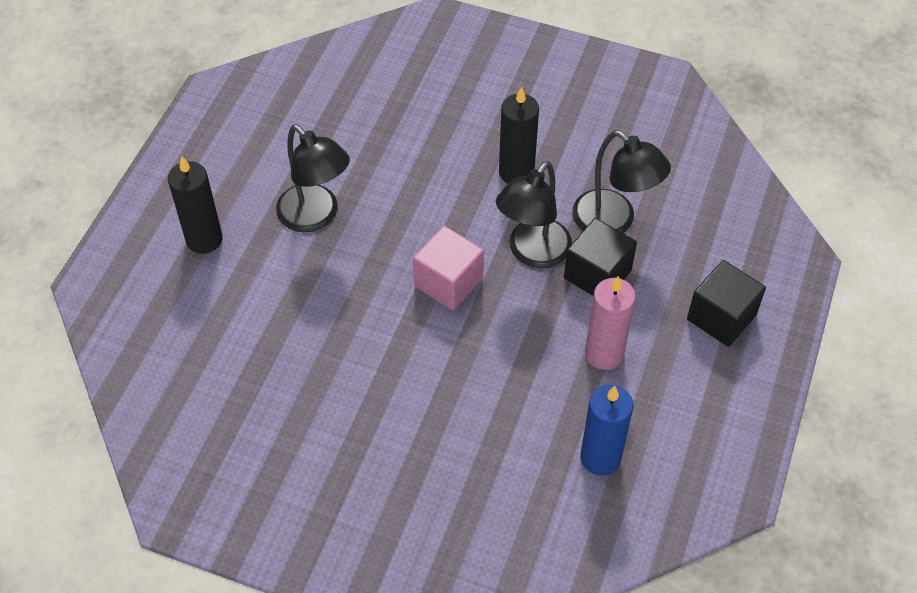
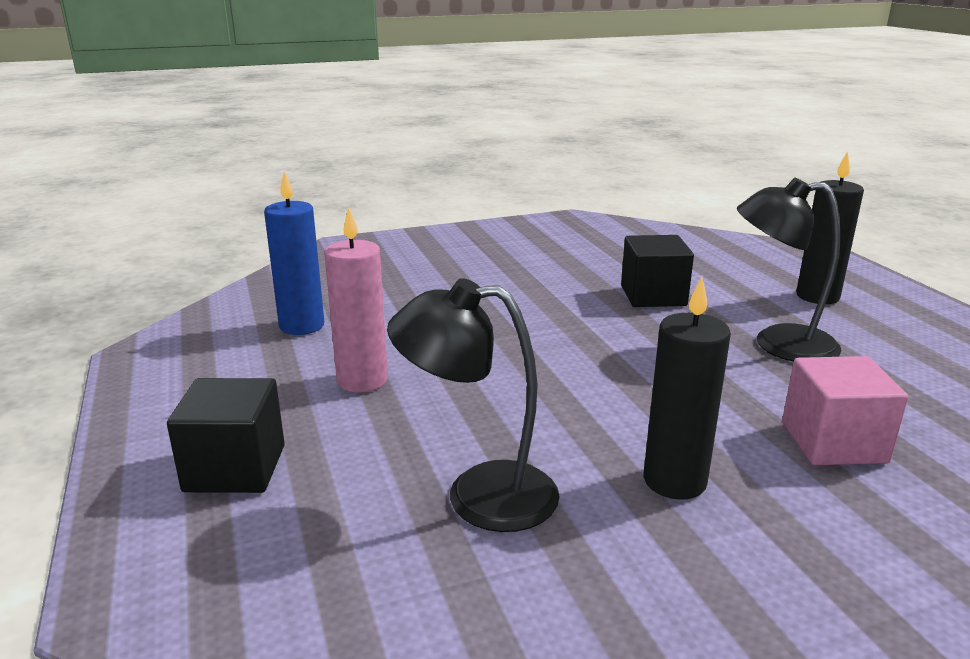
camera: 140 degrees right, 30 degrees down
pink cube [413,226,484,310] -> pink cube moved to [782,356,908,465]
black lamp [496,161,572,269] -> none
black cube [564,218,637,296] -> black cube moved to [621,235,694,307]

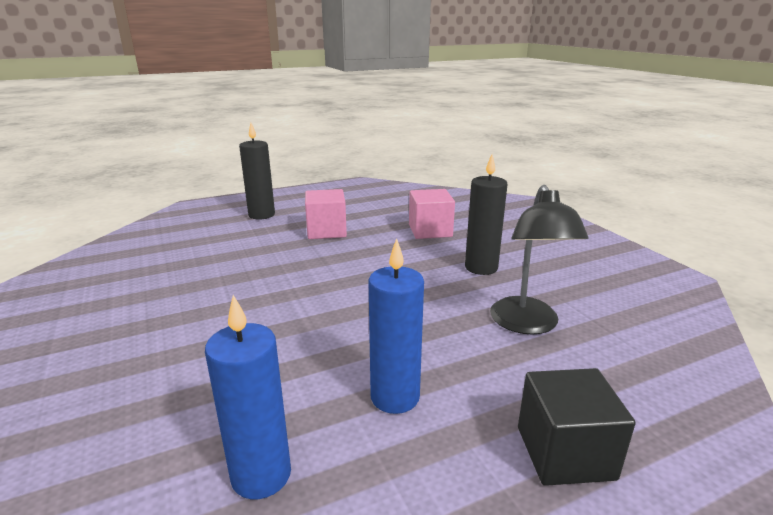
camera: 95 degrees left, 0 degrees up
pink candle [324,207,388,393] -> blue candle [368,238,424,414]
black cube [621,235,694,307] -> none
black lamp [737,178,842,362] -> pink cube [305,189,347,239]

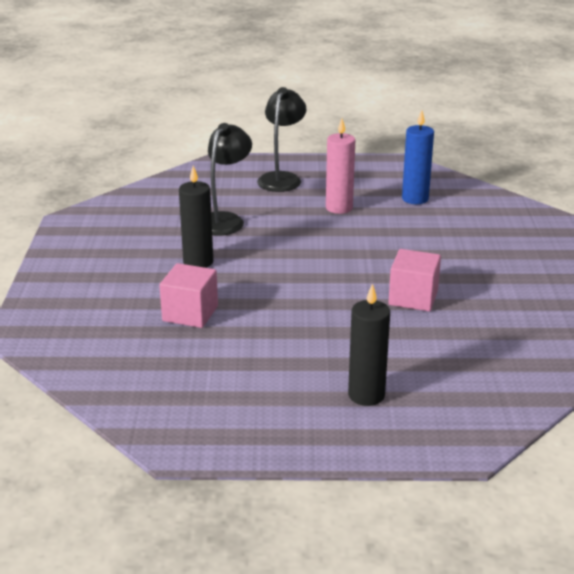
camera: 155 degrees left, 5 degrees up
pink cube [305,189,347,239] -> pink cube moved to [388,249,441,311]
blue candle [368,238,424,414] -> pink candle [326,119,355,214]
black cube [518,368,636,486] -> black lamp [257,87,307,192]

